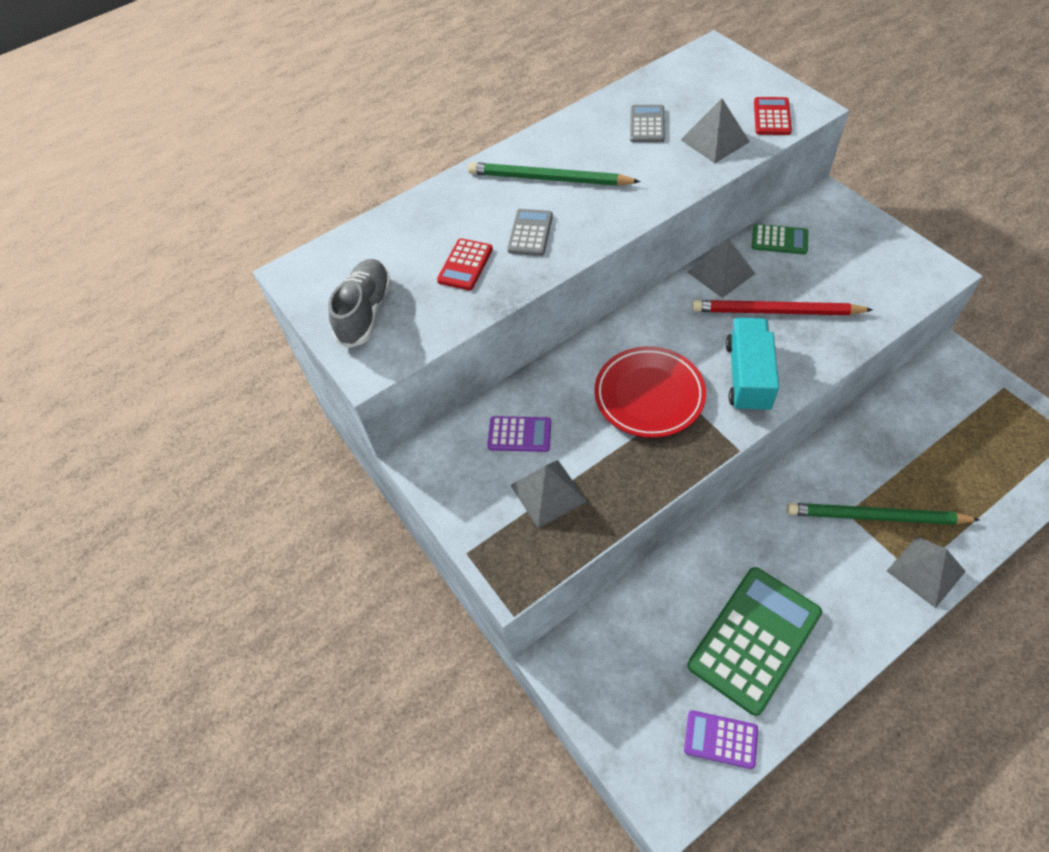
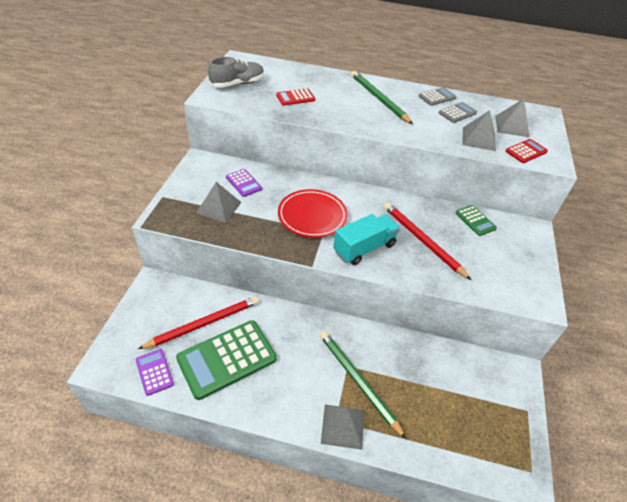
camera: 40 degrees right, 10 degrees down
grey calculator [507,209,553,256] -> grey calculator moved to [418,87,456,106]
grey pyramid [688,238,755,298] -> grey pyramid moved to [495,99,530,137]
green calculator [688,567,822,716] -> green calculator turned 150 degrees clockwise [176,320,277,400]
none -> red pencil [138,296,259,349]

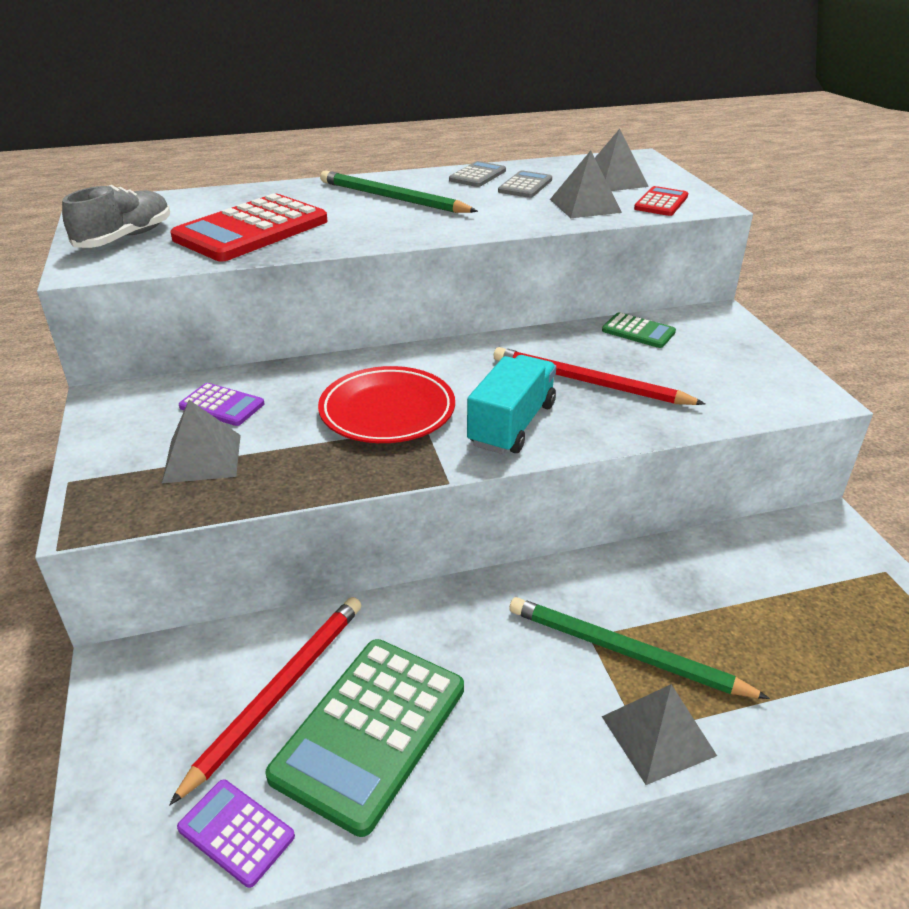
camera: 25 degrees left, 10 degrees down
red calculator [276,88,315,106] -> red calculator [170,193,328,262], size x2.03

